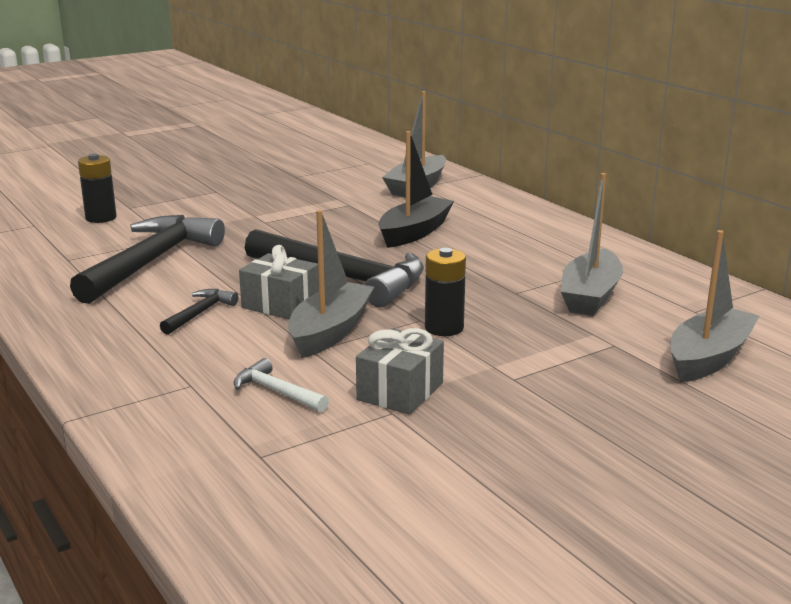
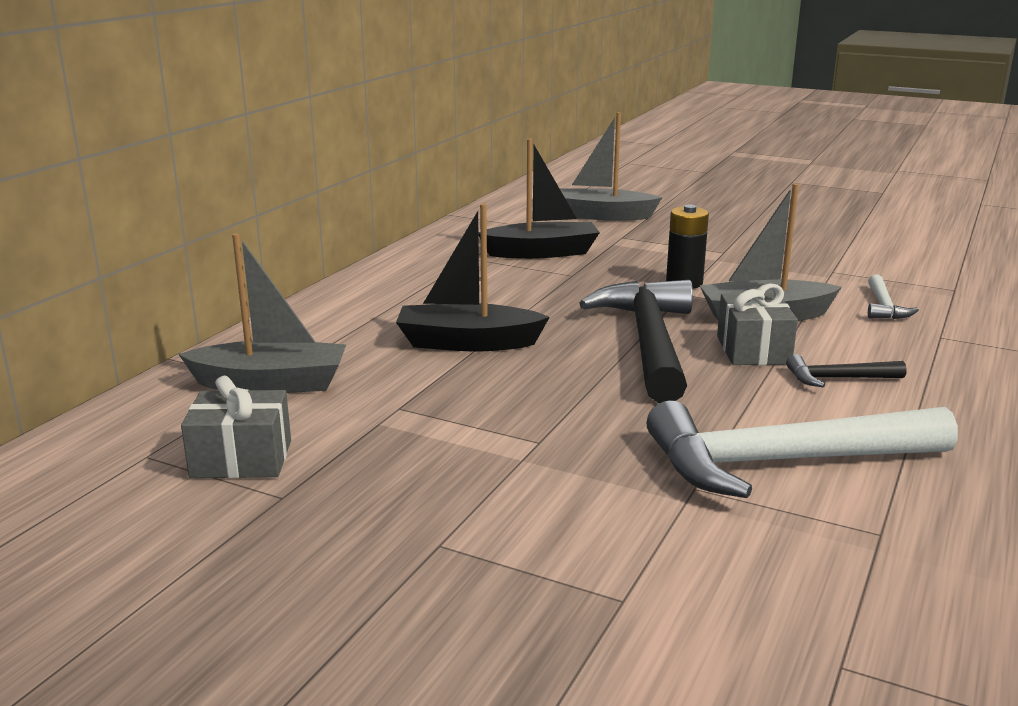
camera: 120 degrees left, 0 degrees up
black hammer [70,215,225,304] -> white hammer [646,401,958,498]
black battery [78,154,117,223] -> none
grey gift [356,328,444,415] -> grey gift moved to [181,376,291,478]
grey boat [561,173,623,316] -> black boat [478,139,600,259]

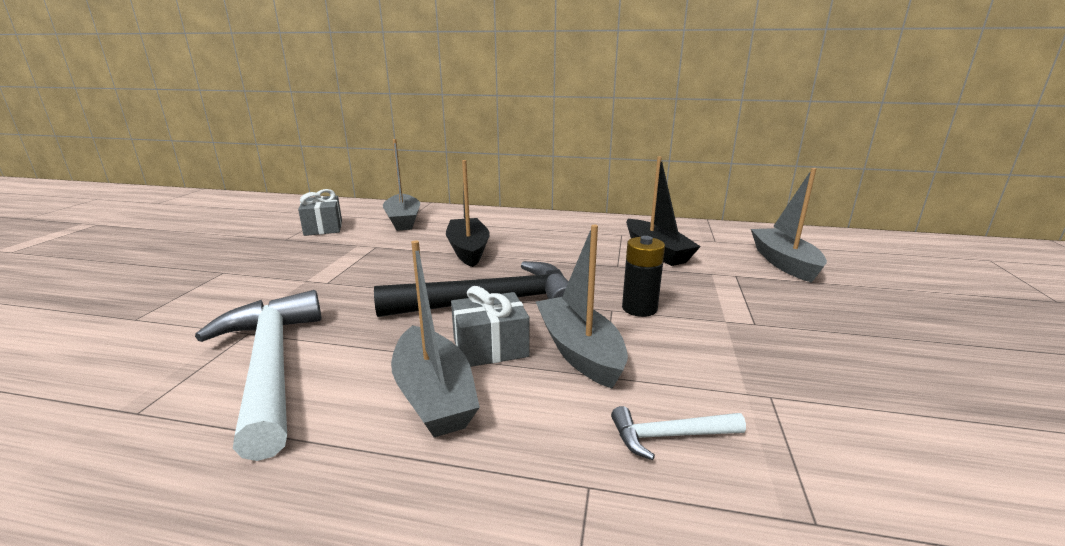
camera: 75 degrees right, 0 degrees up
black hammer [786,354,907,387] -> grey boat [391,240,480,437]

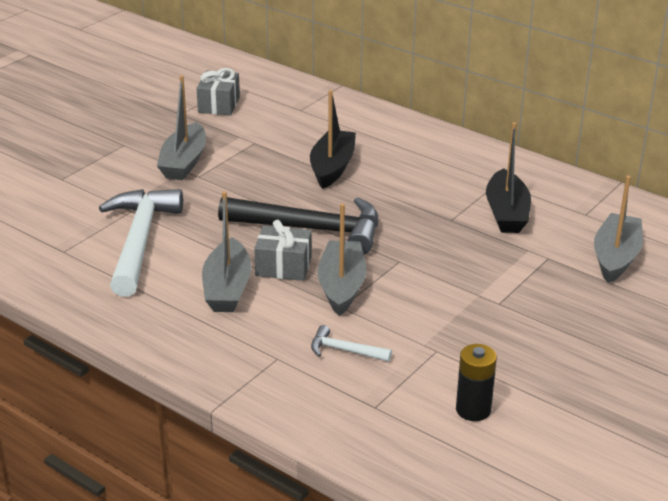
camera: 25 degrees right, 10 degrees up
grey boat [383,139,420,231] -> grey boat moved to [157,76,206,180]
black battery [622,236,665,317] -> black battery moved to [456,344,497,421]

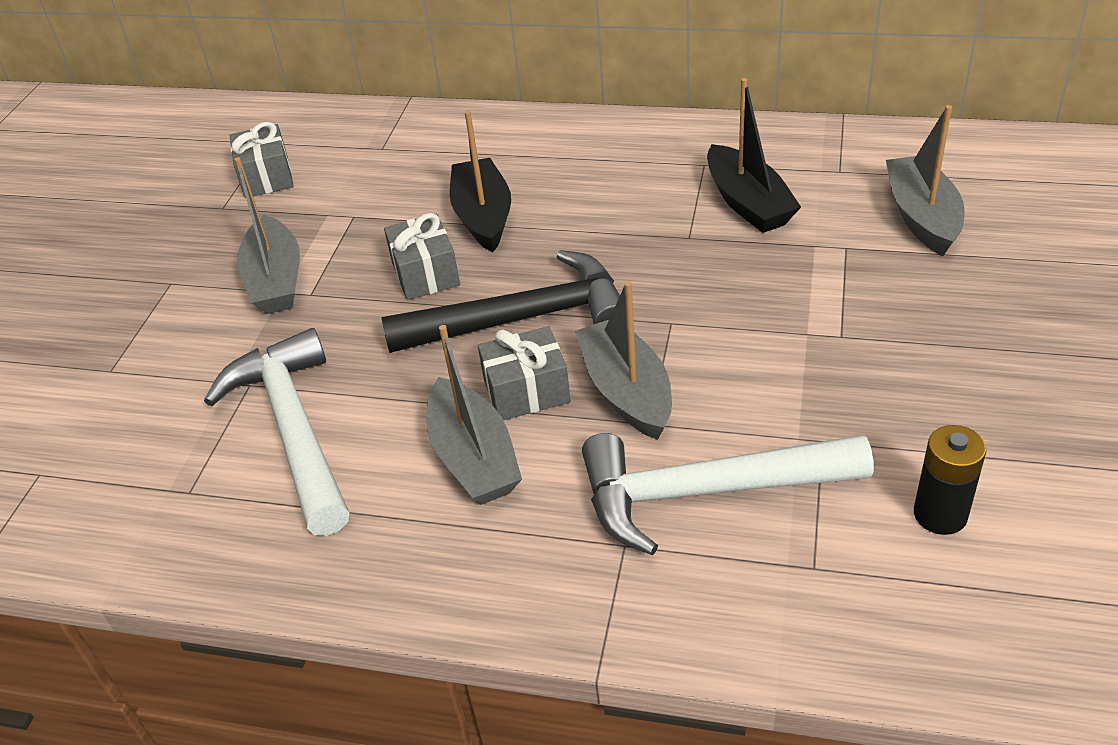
camera: 20 degrees left, 10 degrees up
white hammer [311,325,392,362] -> white hammer [582,433,873,555], size x2.27
none -> grey gift [384,213,460,300]

